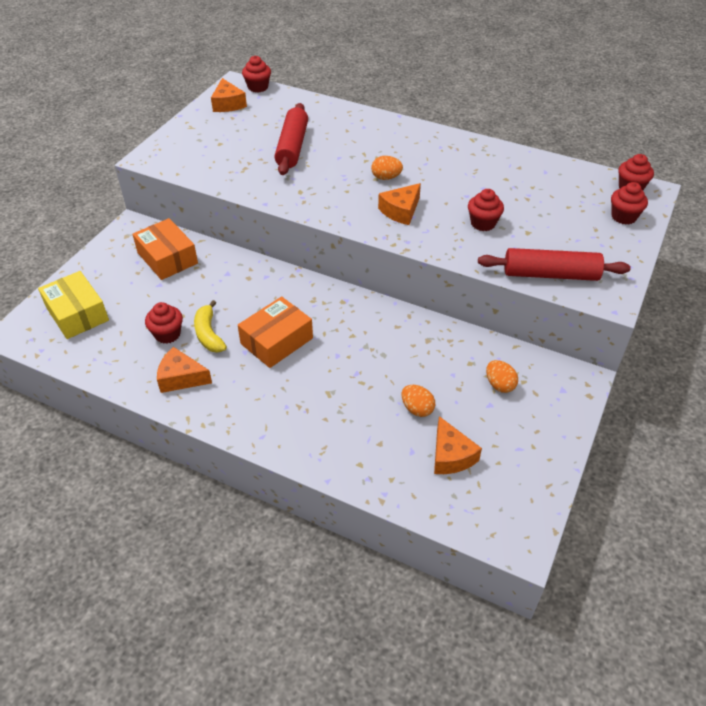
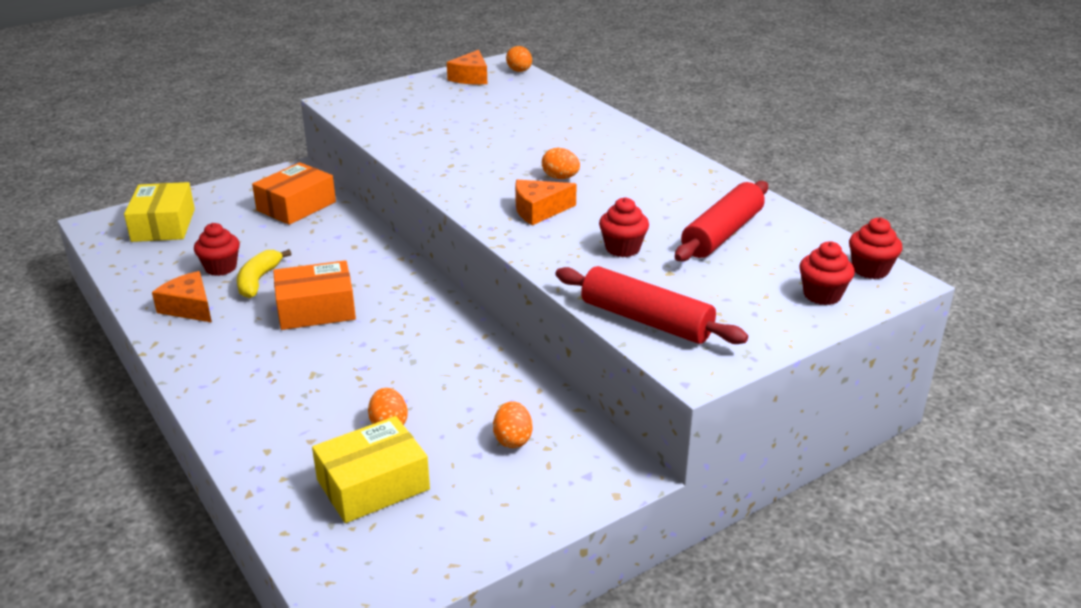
camera: 30 degrees right, 15 degrees down
orange box [132,218,198,280] -> orange box turned 45 degrees clockwise [252,162,336,225]
red cupcake [242,56,271,93] -> orange egg [506,46,532,72]
red rolling pin [274,103,308,175] -> red rolling pin moved to [675,181,768,262]
orange cheese [434,416,482,474] -> yellow box [312,416,430,523]

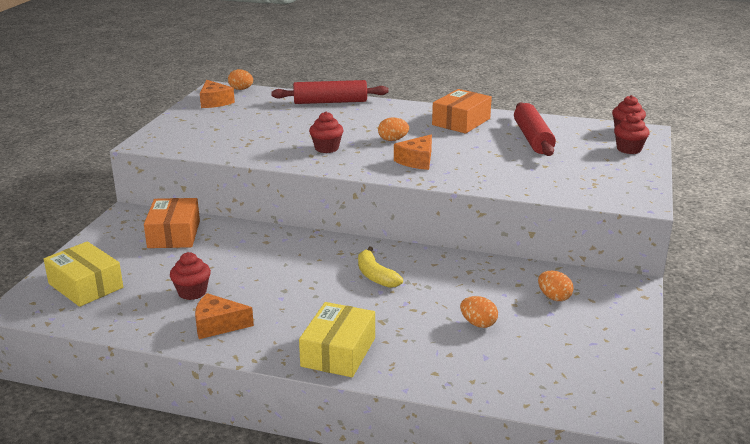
camera: 40 degrees left, 5 degrees down
yellow banana [237,249,291,298] -> yellow banana moved to [358,246,403,288]
orange box [273,260,356,330] -> orange box moved to [432,89,492,134]
yellow box [312,416,430,523] -> yellow box moved to [299,302,375,377]
red rolling pin [555,266,748,344] -> red rolling pin moved to [271,80,389,104]
red cupcake [599,197,649,257] -> red cupcake moved to [309,112,343,153]

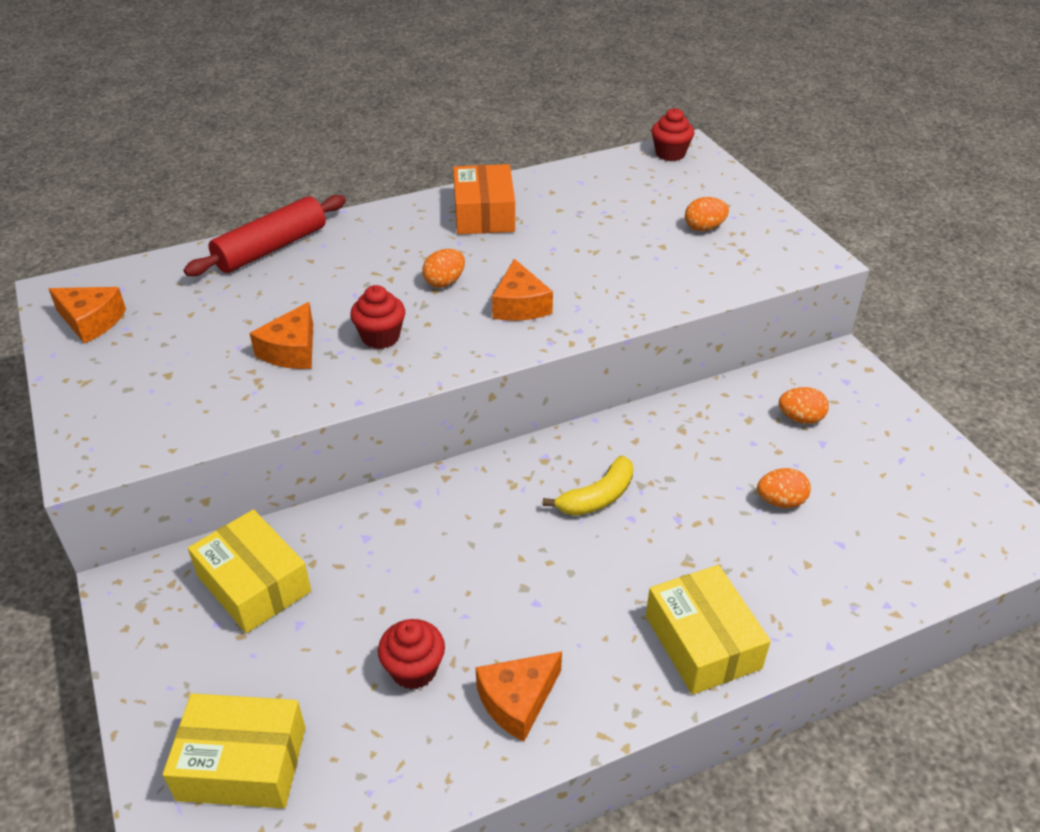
camera: 40 degrees left, 15 degrees up
orange box [144,198,200,248] -> yellow box [188,509,311,633]
orange egg [228,69,253,90] -> orange egg moved to [685,197,729,231]
yellow banana [358,246,403,288] -> yellow banana turned 60 degrees counterclockwise [543,456,634,516]
red rolling pin [514,102,556,156] -> none
red cupcake [614,112,649,154] -> none
none -> orange cheese [250,302,313,369]

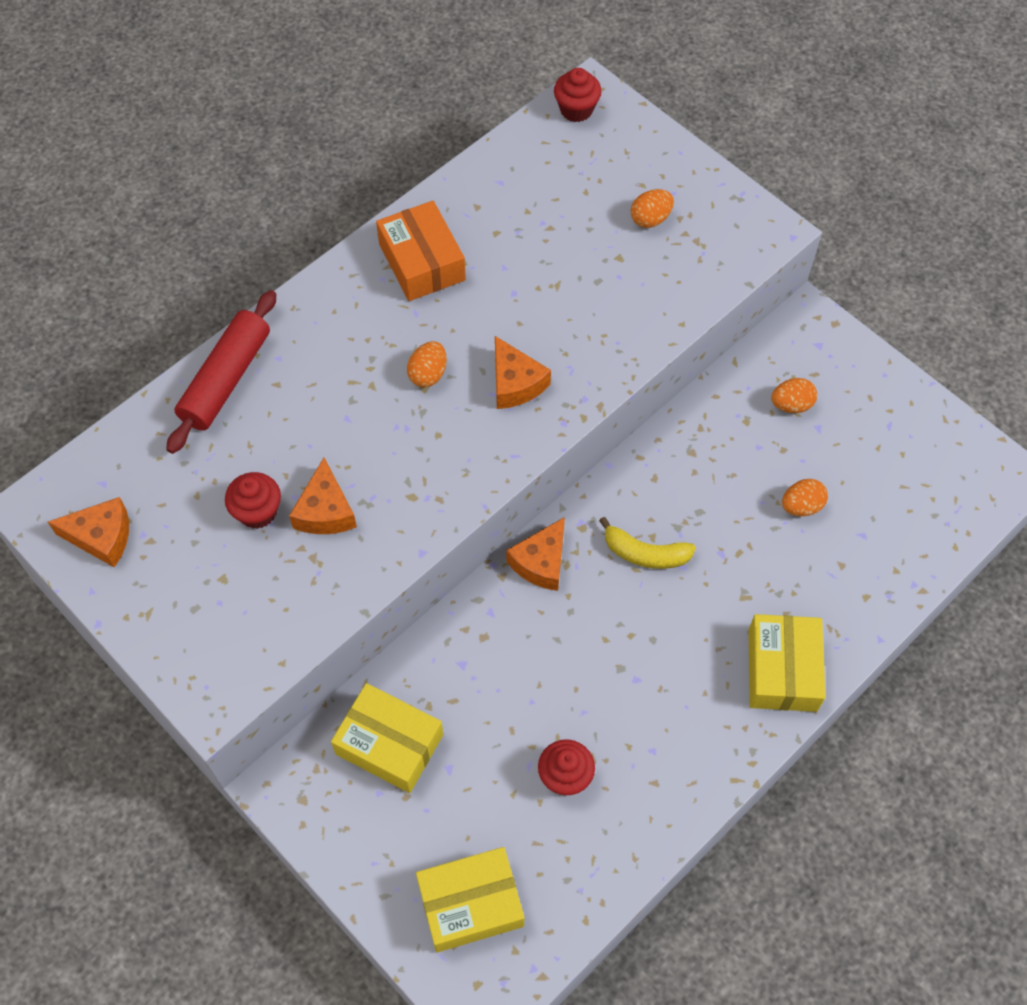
camera: 20 degrees left, 20 degrees up
red cupcake [350,285,405,349] -> red cupcake moved to [225,472,281,529]
orange cheese [476,651,562,742] -> orange cheese moved to [506,517,565,591]
yellow banana [543,456,634,516] -> yellow banana turned 75 degrees clockwise [599,517,696,569]
yellow box [646,565,771,695] -> yellow box turned 45 degrees clockwise [748,614,826,712]

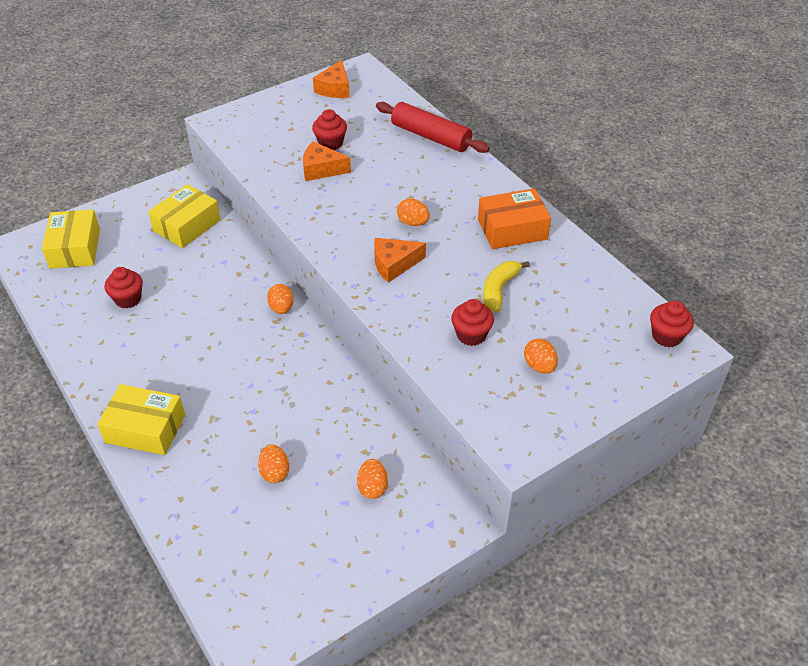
camera: 100 degrees right, 15 degrees down
orange cheese [506,517,565,591] -> orange egg [267,284,294,314]
yellow banana [599,517,696,569] -> yellow banana moved to [483,261,530,312]
none -> red cupcake [451,299,494,346]

